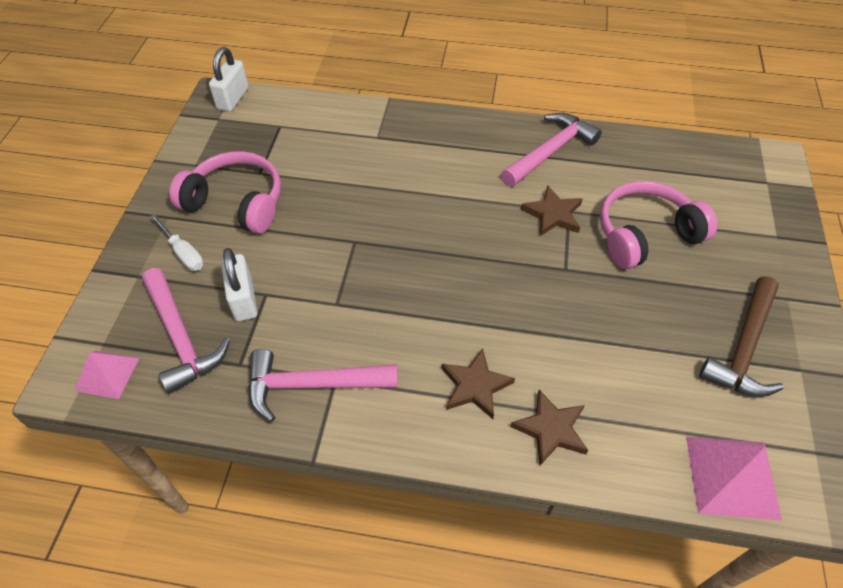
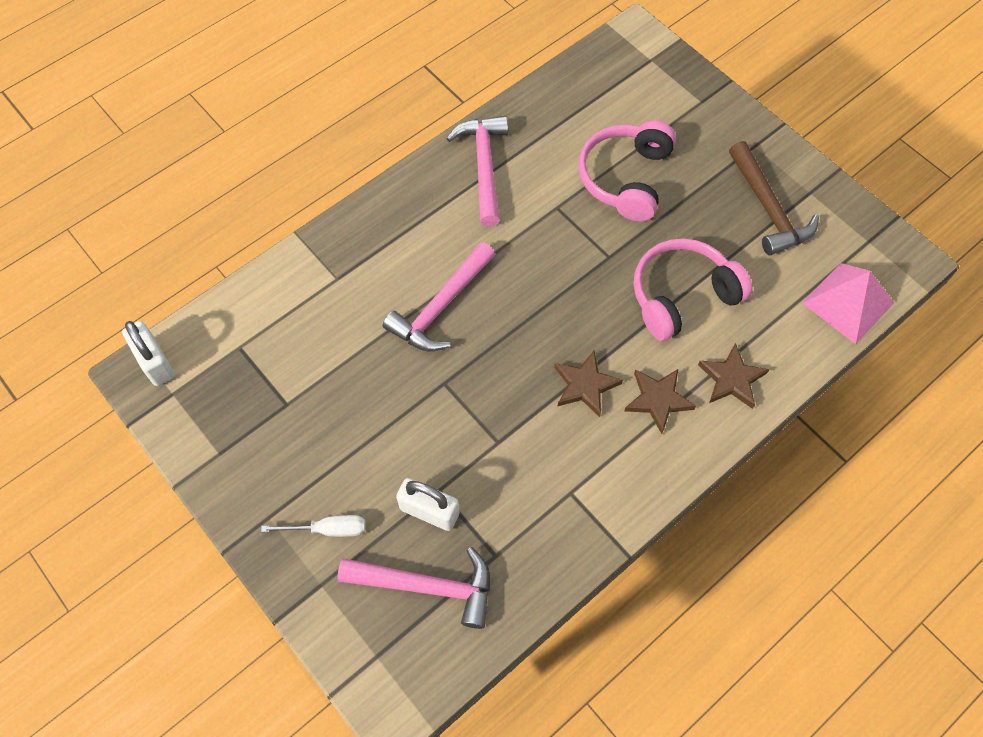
camera: 50 degrees left, 10 degrees up
pink pyramid [75,351,139,399] -> none
pink headphones [169,151,281,234] -> pink headphones moved to [634,238,753,341]
pink hammer [248,349,398,422] -> pink hammer moved to [383,242,495,351]
brown star [521,185,583,236] -> brown star moved to [554,350,623,417]

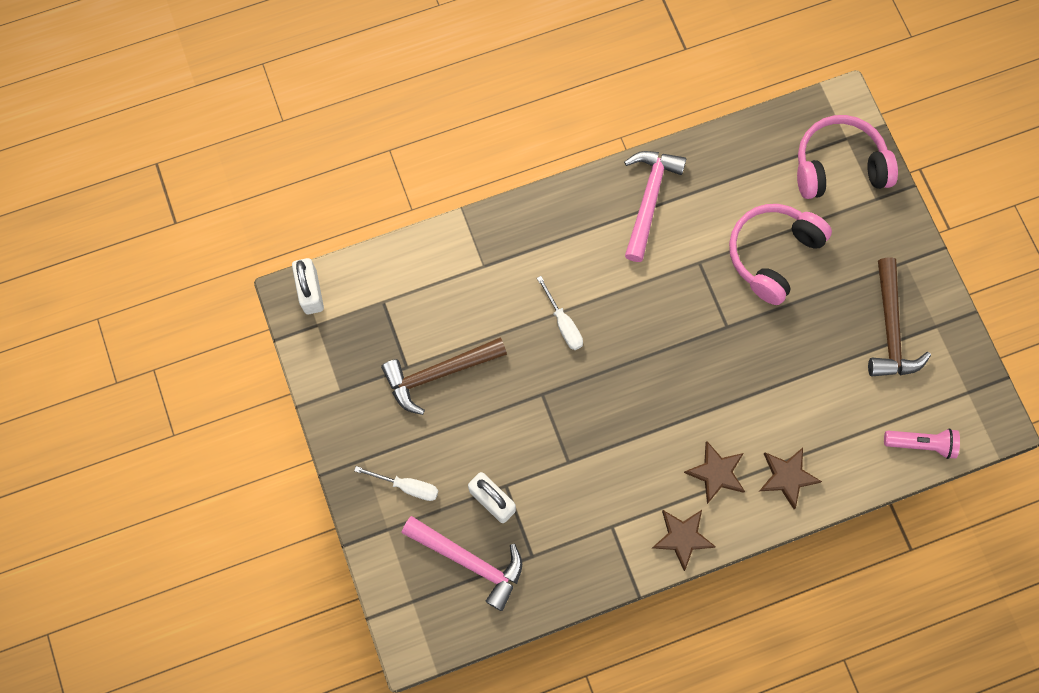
camera: 20 degrees right, 10 degrees up
pink hammer [383,242,495,351] -> white screwdriver [537,276,583,350]
brown star [554,350,623,417] -> brown star moved to [652,510,716,571]
pink headphones [634,238,753,341] -> pink headphones moved to [797,115,898,199]
pink pyramid [802,263,894,344] -> pink flashlight [884,428,960,459]
none -> brown hammer [381,338,507,415]

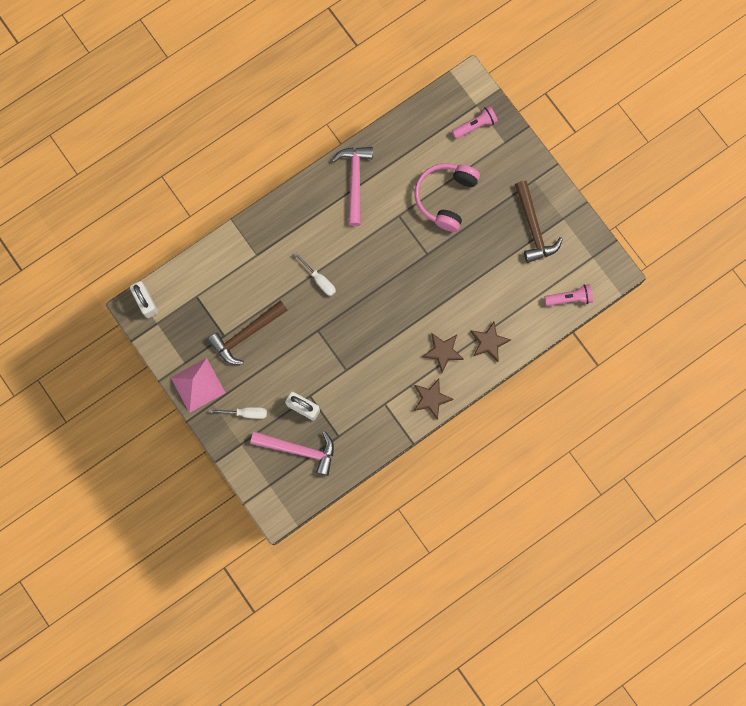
camera: 15 degrees left, 5 degrees up
pink headphones [797,115,898,199] -> pink flashlight [452,106,498,139]
none -> pink pyramid [170,358,226,413]

